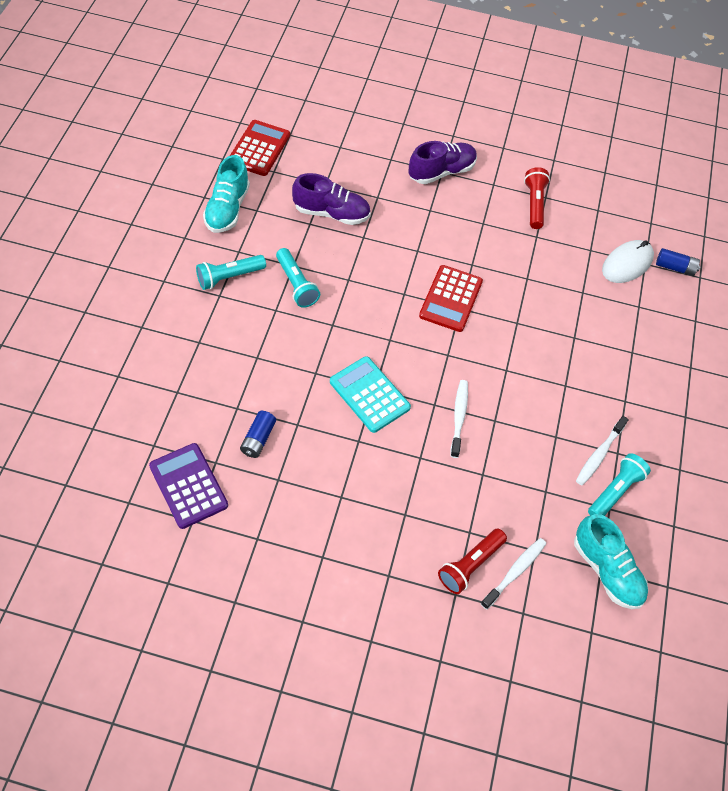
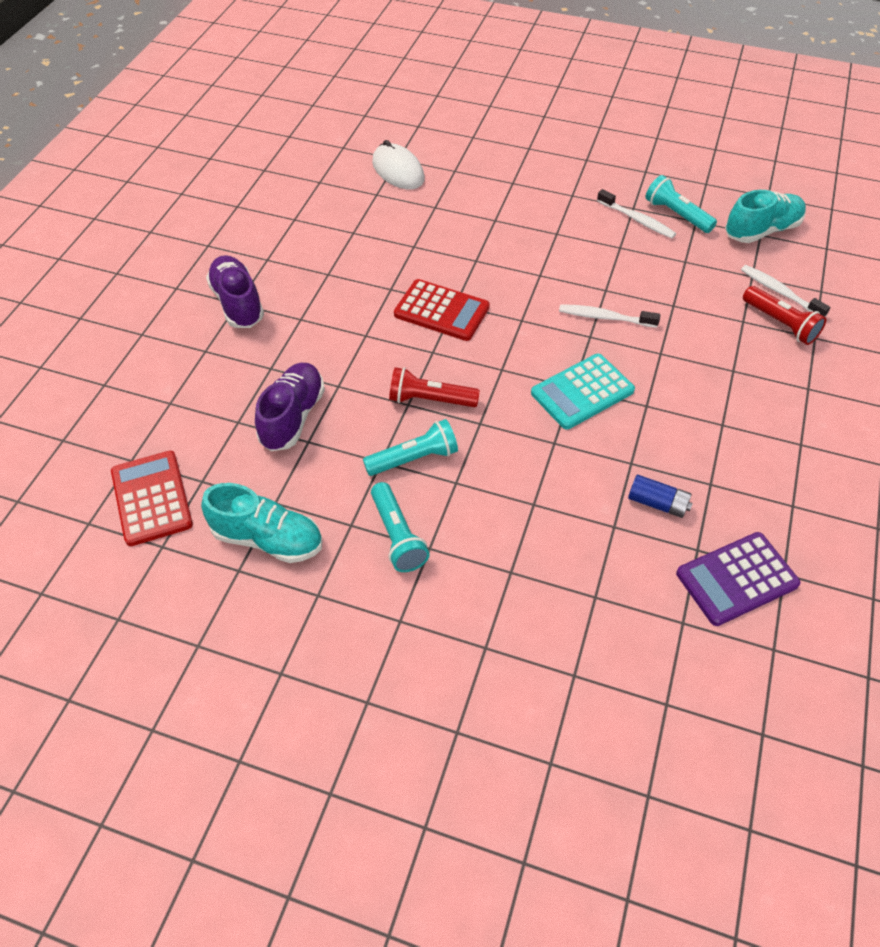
camera: 80 degrees left, 5 degrees down
red calculator [230,120,290,176] -> red calculator turned 45 degrees clockwise [111,451,193,546]
red flashlight [524,167,550,229] -> red flashlight moved to [389,367,480,407]
blue battery [656,248,700,276] -> none

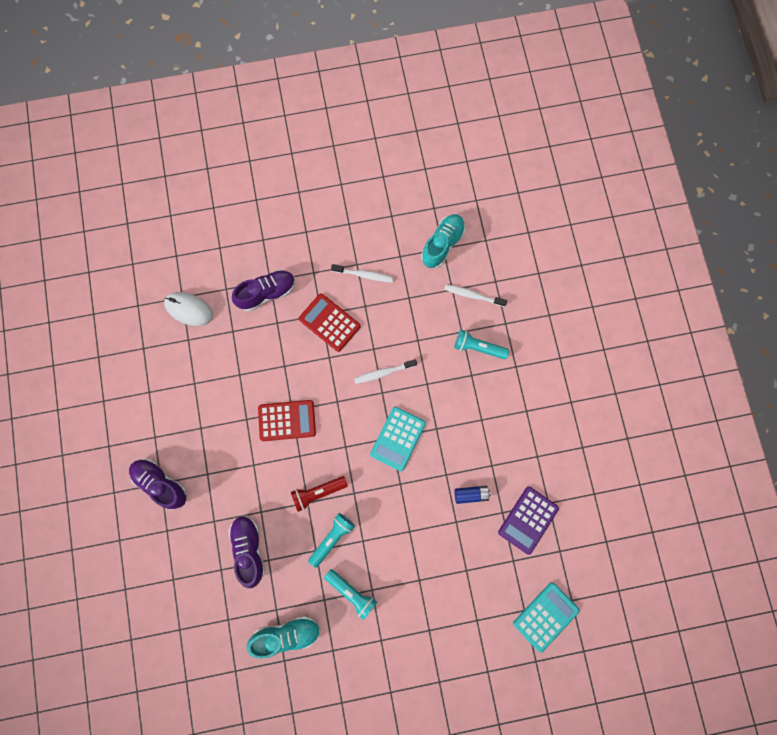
camera: 30 degrees left, 25 degrees up
red calculator [111,451,193,546] -> red calculator moved to [299,294,361,352]
turquoise flashlight [645,175,717,233] -> turquoise flashlight moved to [454,329,509,359]
red flashlight [743,286,826,345] -> none
none -> purple shoe [232,270,295,312]
none -> turquoise calculator [513,582,580,653]

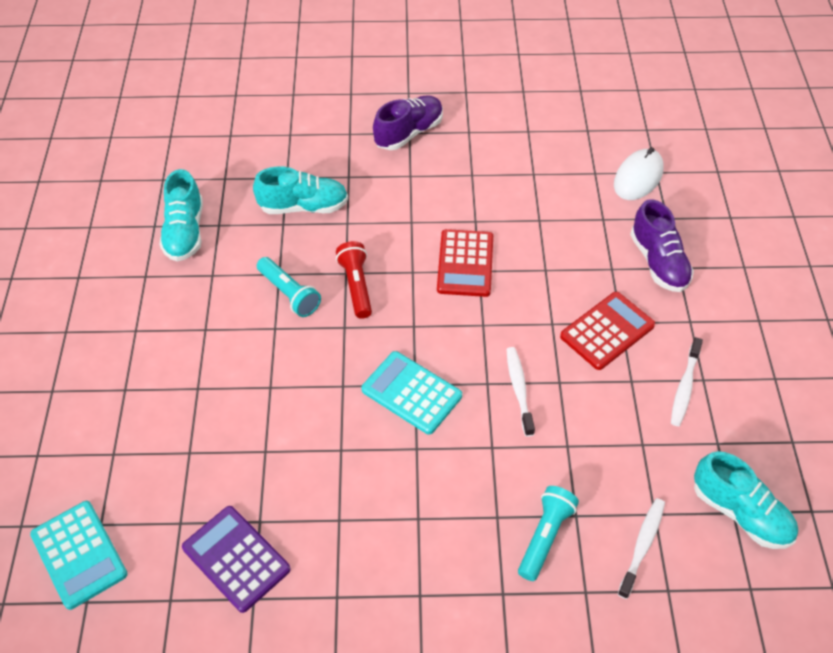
camera: 100 degrees right, 25 degrees down
purple shoe [228,515,265,588] -> turquoise shoe [253,166,348,214]
turquoise flashlight [324,569,377,620] -> none
blue battery [454,486,491,504] -> none

